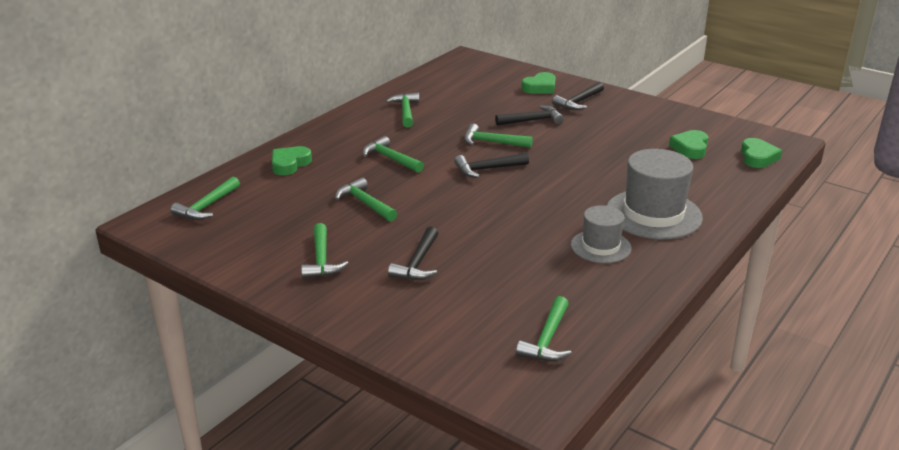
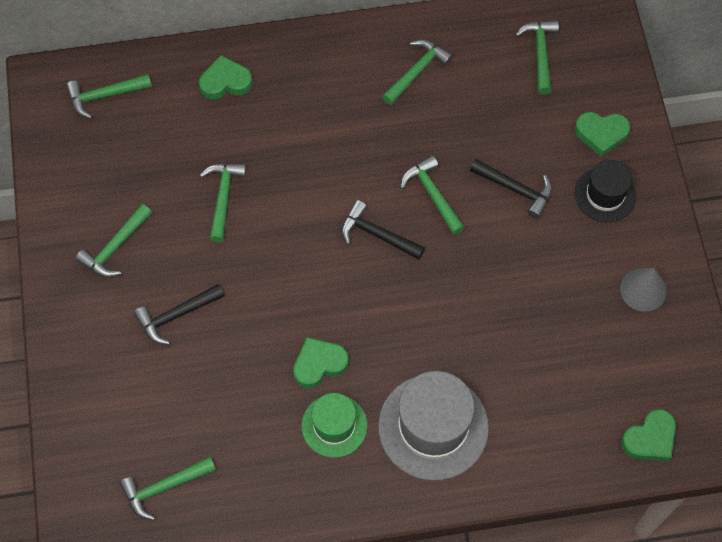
camera: 45 degrees right, 35 degrees up
green hammer [363,136,424,173] -> green hammer moved to [515,20,559,94]
black hammer [552,82,604,110] -> black hat [575,160,636,222]
grey hat [571,205,631,263] -> green hat [302,393,367,458]
green heart [669,130,708,159] -> green heart moved to [293,337,349,388]
none -> grey cone [620,268,667,312]

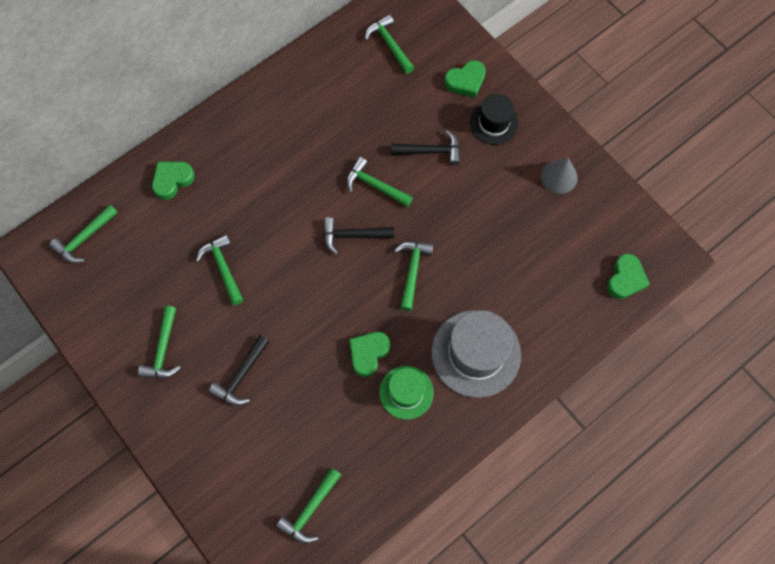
camera: 30 degrees left, 5 degrees up
green hammer [382,40,453,105] -> green hammer moved to [394,242,434,311]

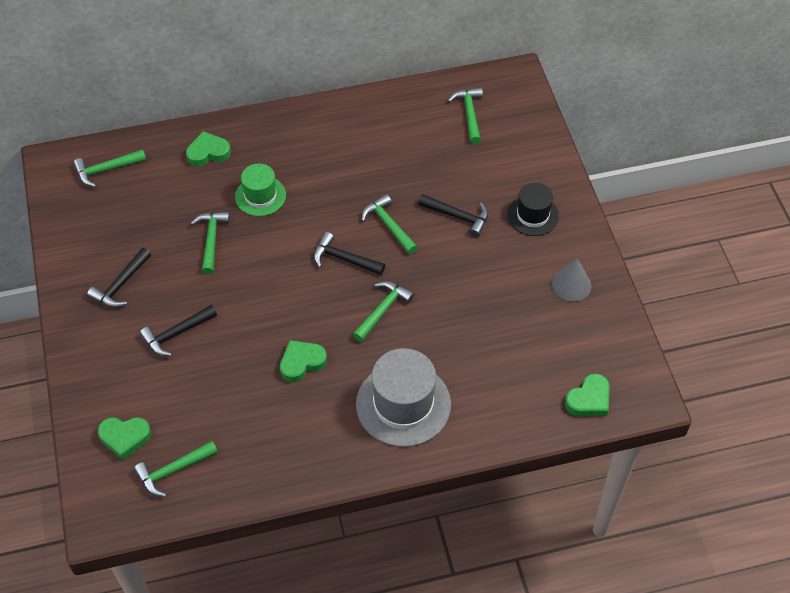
camera: 25 degrees right, 15 degrees down
green hammer [138,306,181,379] -> black hammer [87,248,151,308]
green hat [379,366,434,420] -> green hat moved to [235,164,286,216]
green heart [444,60,486,97] -> green heart moved to [98,417,151,460]

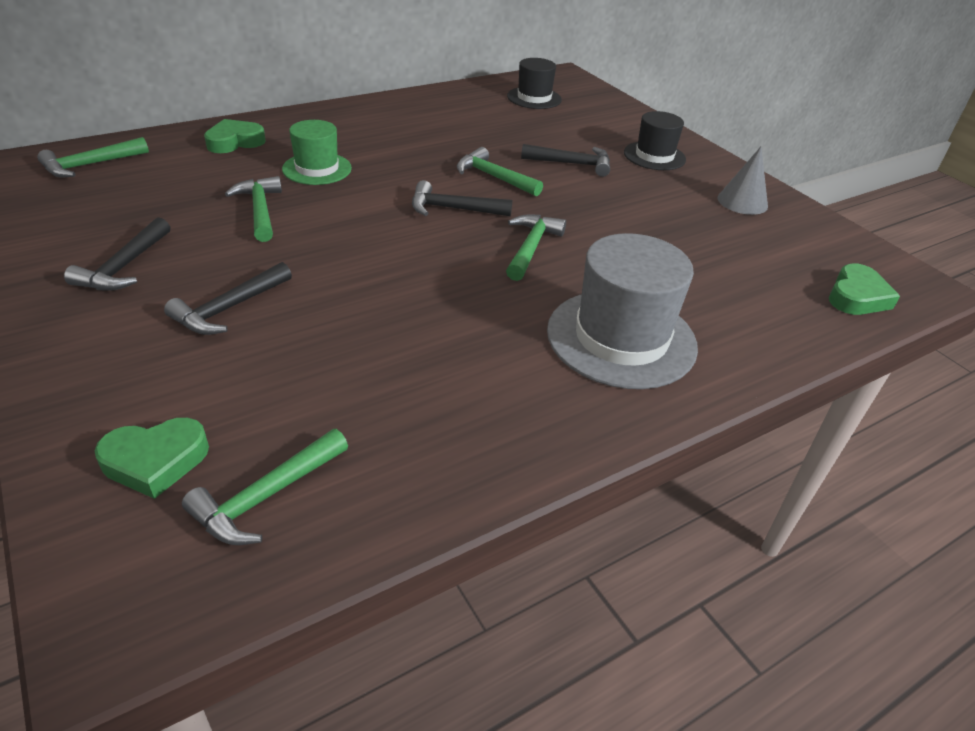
camera: 20 degrees left, 15 degrees down
green heart [280,340,327,382] -> none
green hammer [447,87,483,144] -> black hat [507,58,562,109]

